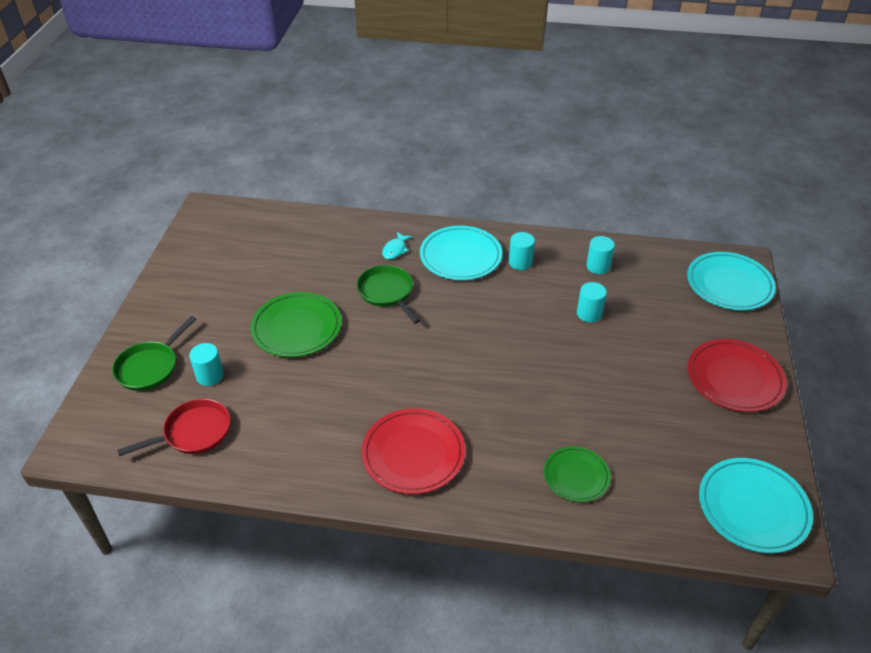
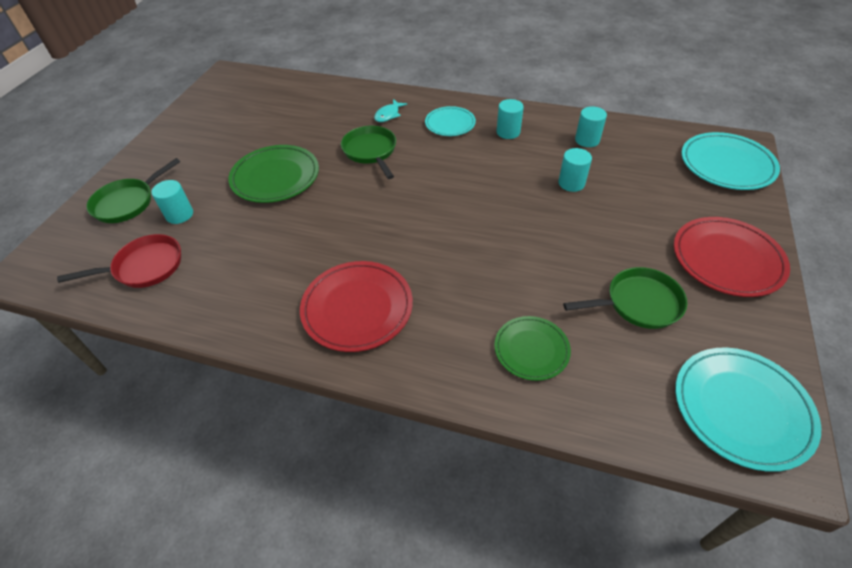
camera: 10 degrees right, 5 degrees up
turquoise plate [420,226,502,280] -> turquoise plate [425,106,476,136], size x0.62
none -> green pan [563,267,687,329]

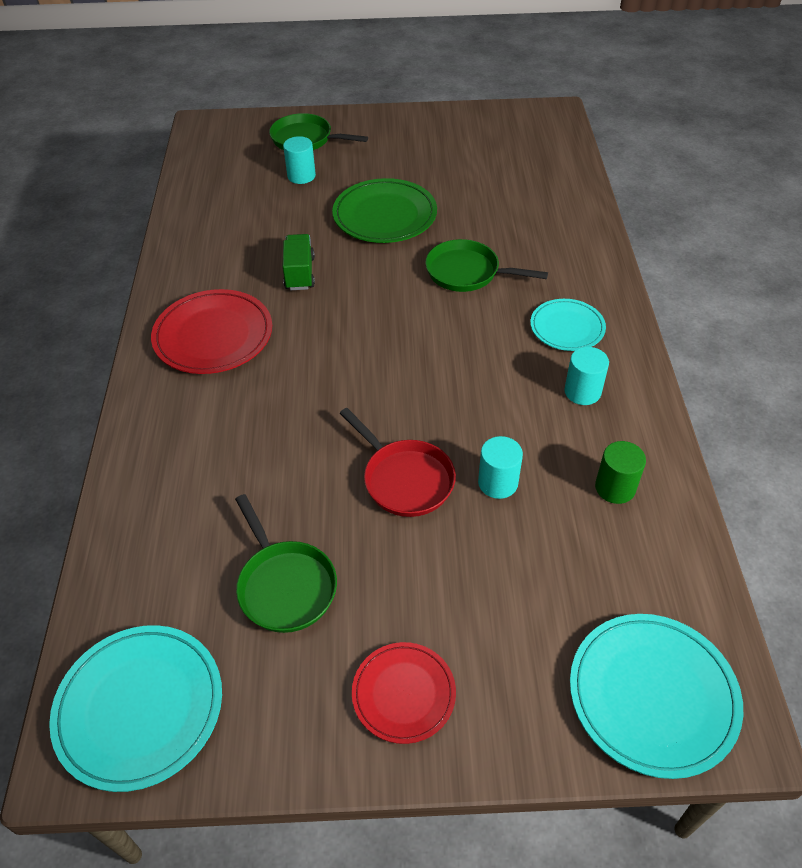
camera: 70 degrees right, 0 degrees up
red pan [57,234,181,288] -> red pan moved to [340,408,456,517]
green pan [341,126,396,179] -> green pan turned 120 degrees counterclockwise [425,239,548,292]
turquoise fish [374,99,407,122] -> none
green plate [495,316,571,381] -> none
turquoise cylinder [575,107,607,147] -> green cylinder [595,441,646,504]
red plate [674,217,790,297] -> red plate [352,642,456,744], size x0.62
none -> green truck [283,234,315,290]

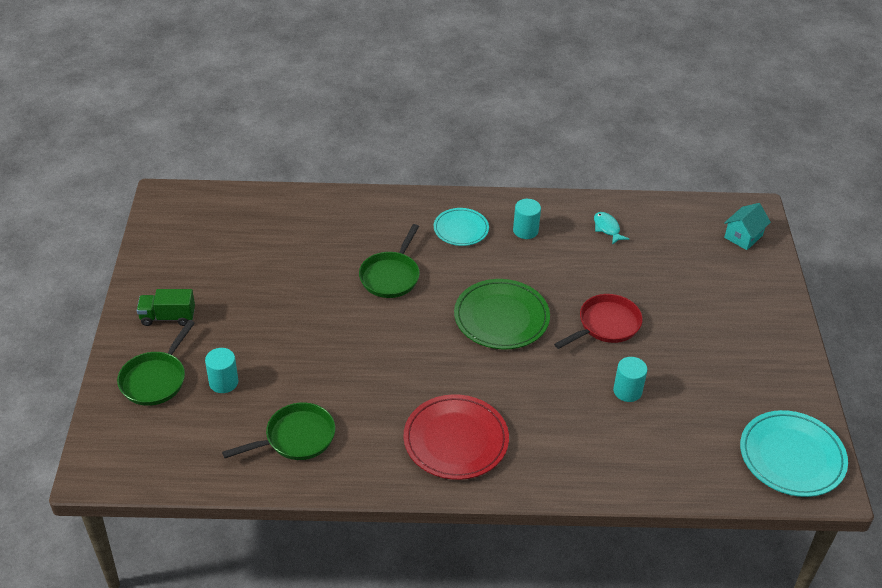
camera: 90 degrees left, 5 degrees down
green pan [235,494,337,633] -> green pan moved to [222,402,335,460]
green truck [283,234,315,290] -> green truck moved to [137,289,195,326]
green plate [332,178,437,243] -> green plate moved to [454,279,550,349]
red plate [352,642,456,744] -> none
turquoise cylinder [478,436,523,499] -> turquoise cylinder moved to [613,357,648,402]
turquoise plate [570,614,743,779] -> turquoise house [724,203,771,250]
green cylinder [595,441,646,504] -> turquoise fish [594,212,629,245]

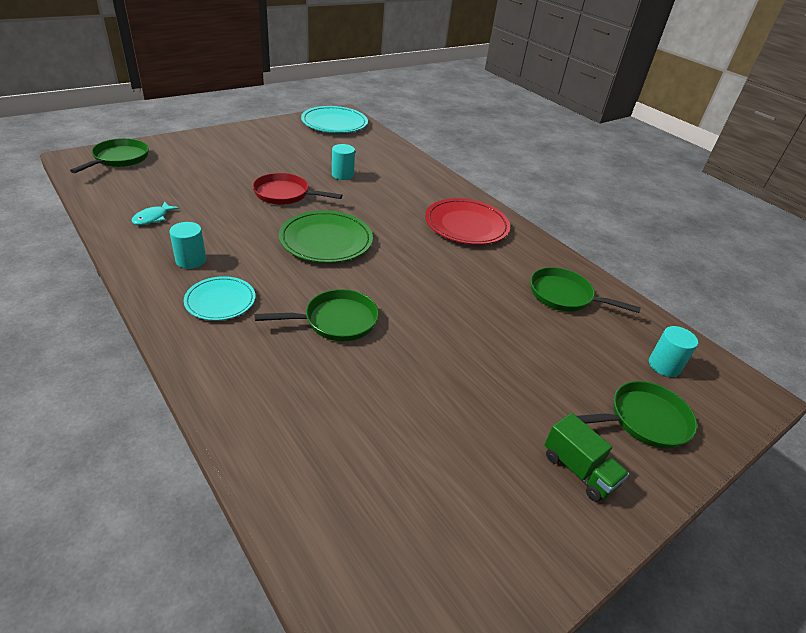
camera: 130 degrees left, 5 degrees down
turquoise cylinder [205,348,238,393] -> turquoise cylinder moved to [649,326,698,377]
turquoise house [724,203,771,250] -> green pan [70,138,149,173]

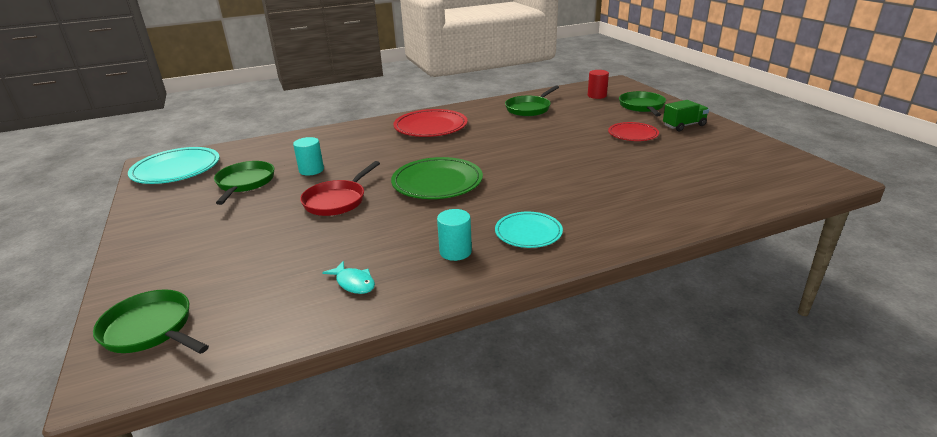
camera: 70 degrees left, 10 degrees down
green pan [254,289,379,341] -> green pan moved to [214,161,274,205]
turquoise cylinder [649,326,698,377] -> red cylinder [588,70,609,99]
none -> red plate [608,122,659,141]

